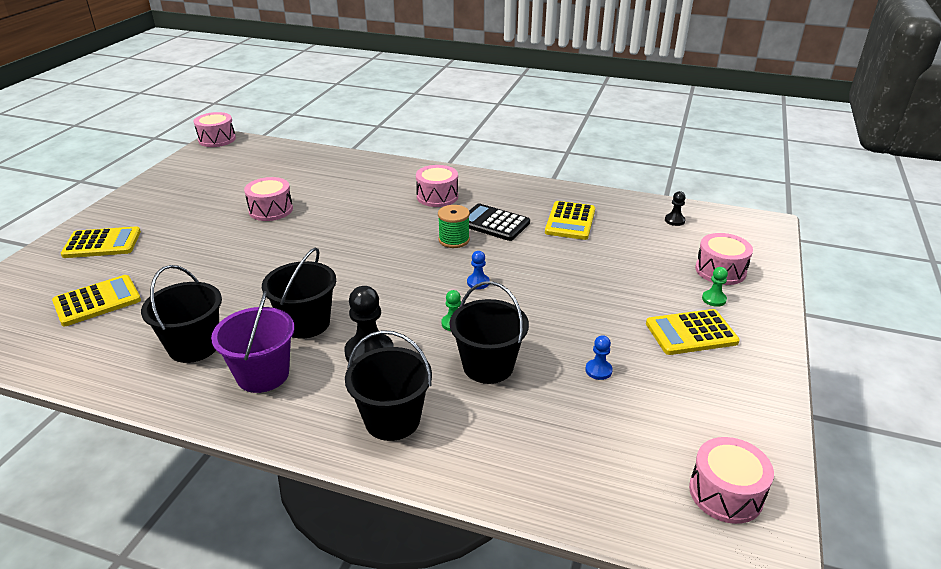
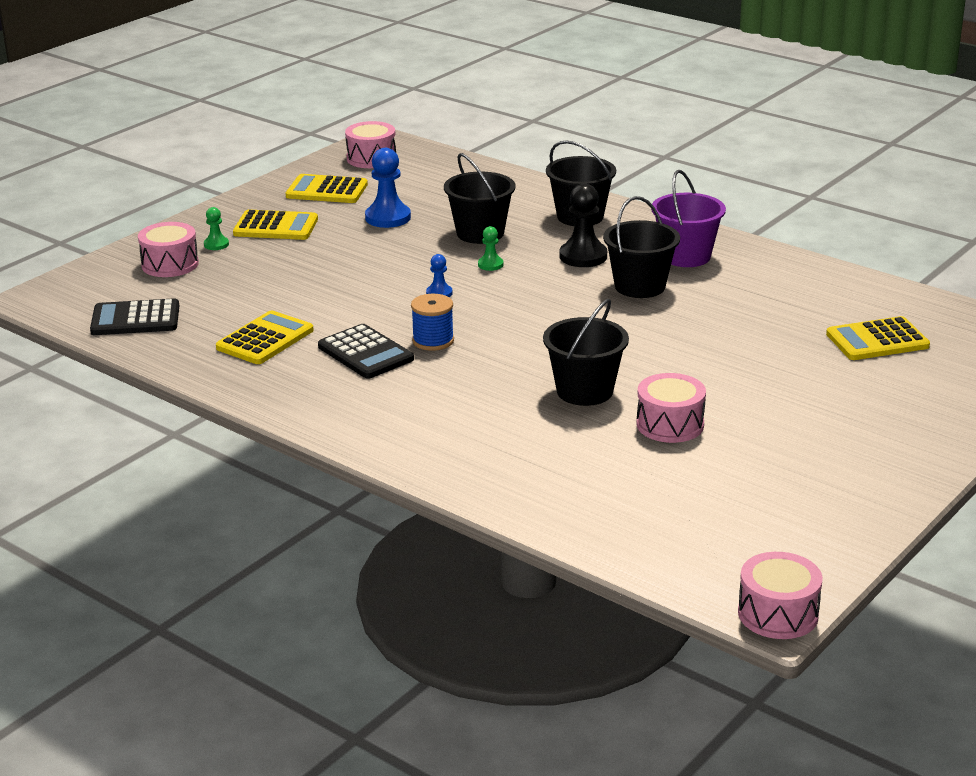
camera: 160 degrees left, 5 degrees down
yellow calculator [61,226,141,258] -> yellow calculator moved to [286,174,368,203]
black bucket [141,265,222,363] -> black bucket moved to [543,299,629,406]
pink drum [416,165,458,207] -> none
green spool [438,205,470,248] -> blue spool [411,294,454,351]
blue pawn [585,335,613,380] -> blue pawn [365,148,411,228], size x1.89
black pawn [665,191,686,226] -> black calculator [90,298,179,335]

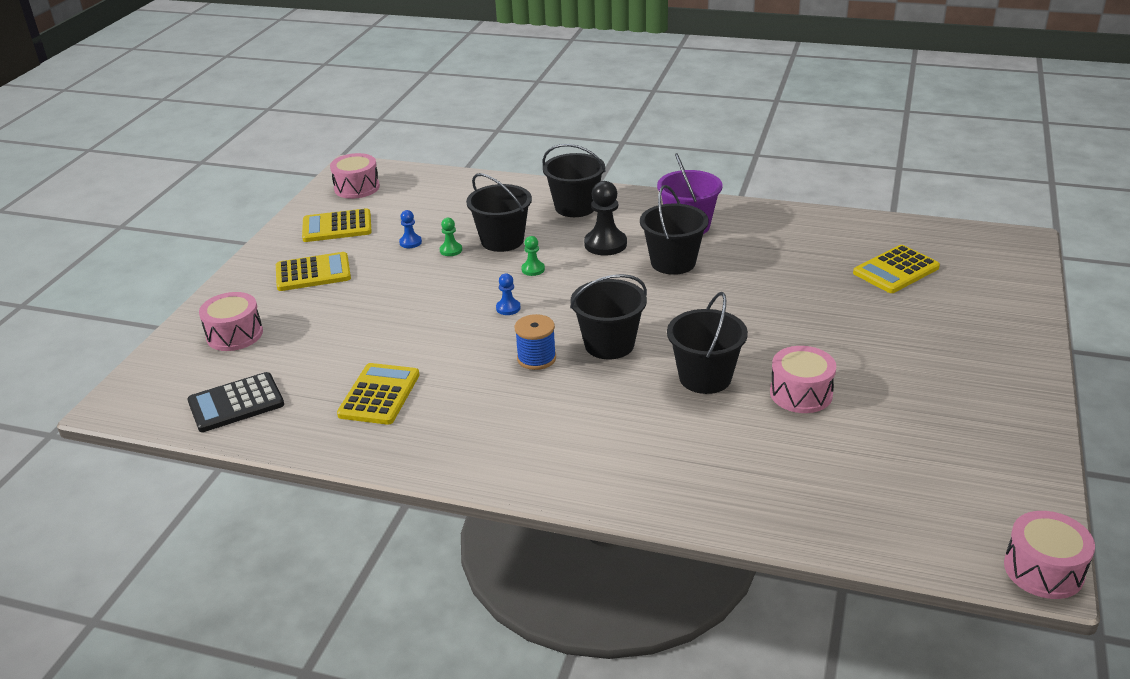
camera: 20 degrees left, 5 degrees up
green pawn [204,207,229,250] -> green pawn moved to [440,218,462,256]
black calculator [318,324,414,379] -> none
blue pawn [365,148,411,228] -> blue pawn [399,210,422,248], size x0.53
none -> black bucket [570,274,647,359]

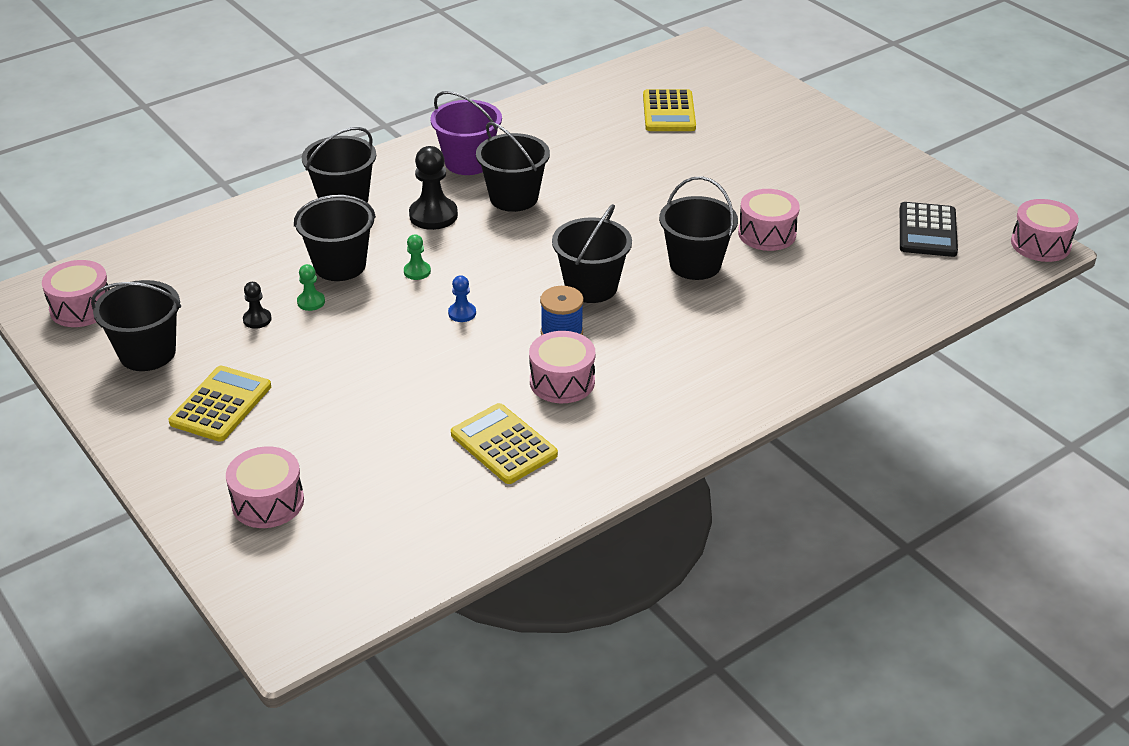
camera: 55 degrees left, 5 degrees up
black calculator [187,372,284,432] -> black calculator moved to [900,202,958,257]
yellow calculator [302,208,372,242] -> black bucket [91,280,181,371]
blue pawn [399,210,422,248] -> black pawn [243,282,271,329]
none -> pink drum [529,331,595,403]

